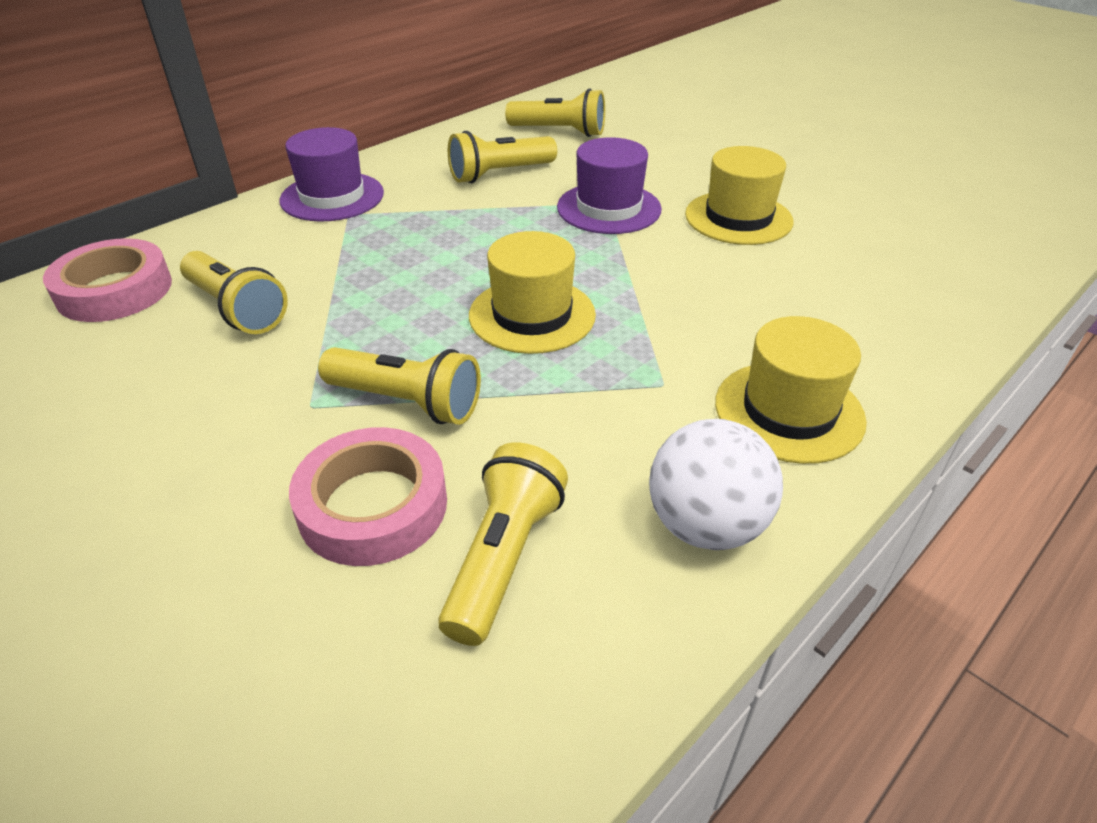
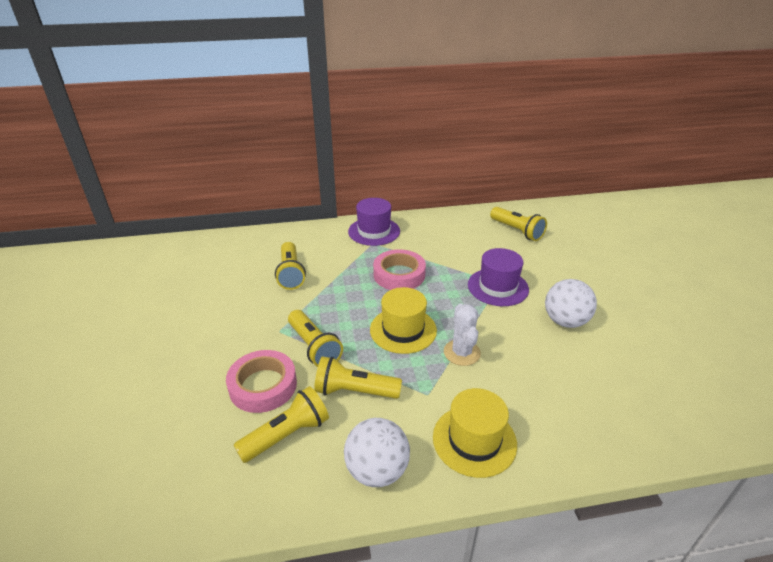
camera: 35 degrees right, 5 degrees down
pink tape [43,238,172,322] -> pink tape moved to [373,249,426,290]
yellow flashlight [448,131,557,183] -> yellow flashlight moved to [314,356,402,399]
yellow hat [685,146,793,245] -> white ball [545,279,597,328]
none -> white cactus [444,304,481,366]

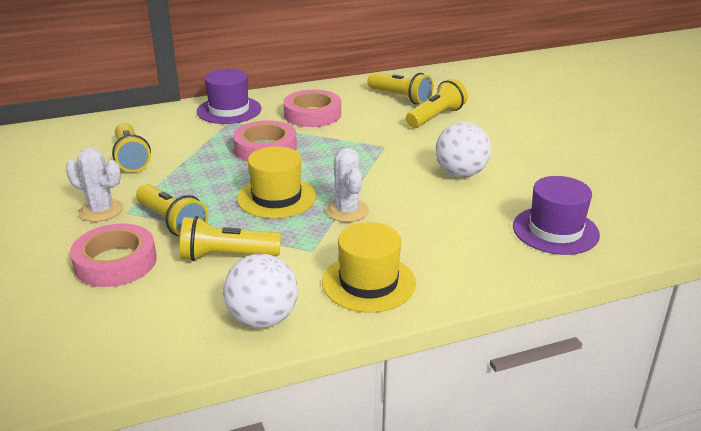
camera: 10 degrees left, 5 degrees down
yellow flashlight [234,386,329,463] -> yellow flashlight moved to [406,79,468,128]
purple hat [468,248,529,306] -> purple hat moved to [513,176,600,255]
none -> white cactus [66,147,123,222]
none -> pink tape [283,90,341,127]

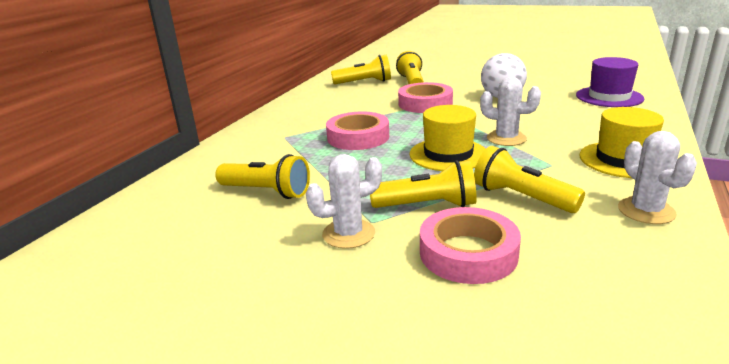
camera: 45 degrees left, 5 degrees down
yellow flashlight [180,216,281,261] -> yellow flashlight turned 90 degrees clockwise [474,146,585,213]
purple hat [197,69,261,124] -> none
white ball [223,254,298,328] -> white cactus [618,131,697,224]
pink tape [283,90,341,127] -> pink tape moved to [398,82,453,113]

